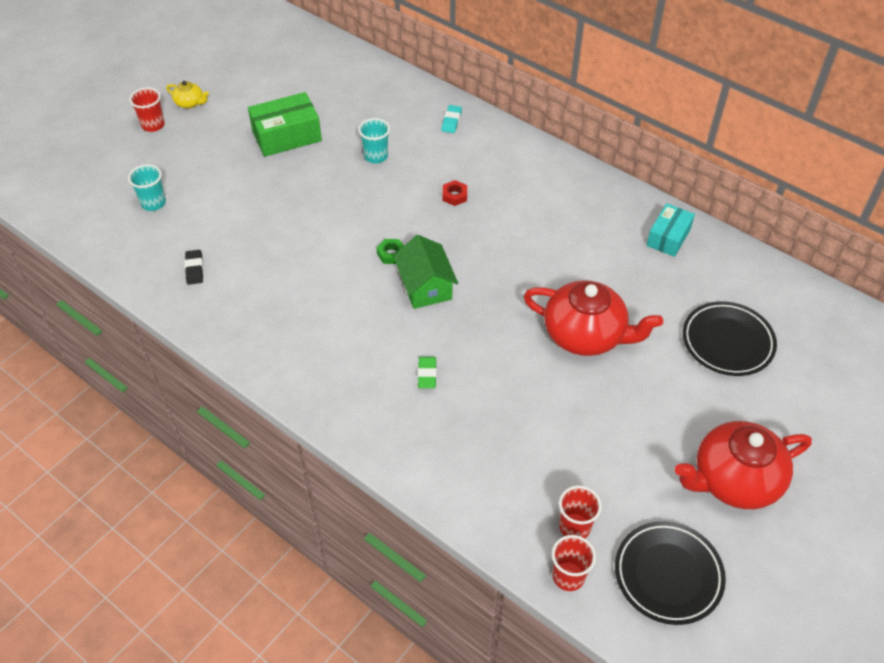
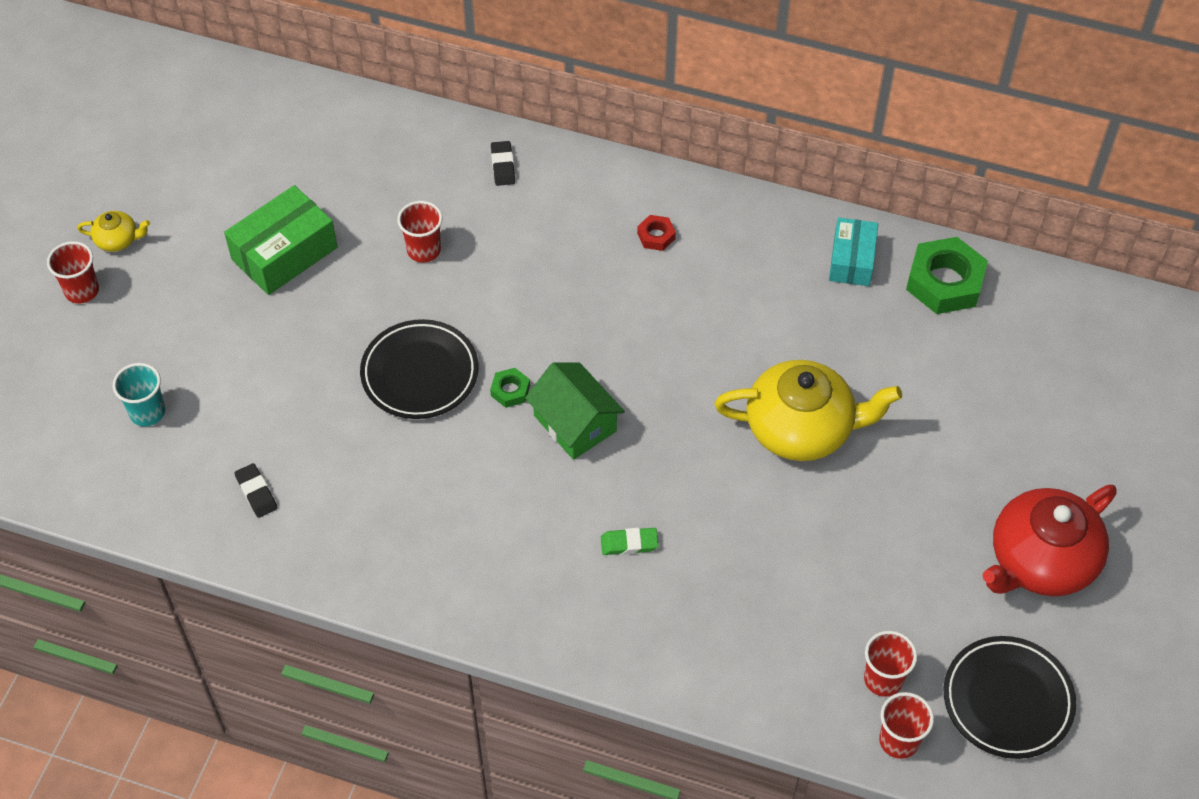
camera: 20 degrees left, 5 degrees up
turquoise cup [358,118,390,163] -> red cup [397,201,443,263]
green eraser [418,357,437,388] -> green eraser turned 75 degrees counterclockwise [601,528,659,555]
turquoise eraser [441,105,462,133] -> black eraser [491,141,515,186]
red nut [443,180,467,206] -> red nut moved to [637,215,676,251]
red teapot [523,280,663,356] -> yellow teapot [715,360,902,461]
black plate [683,301,777,376] -> black plate moved to [360,319,479,419]
none -> green nut [906,237,988,314]

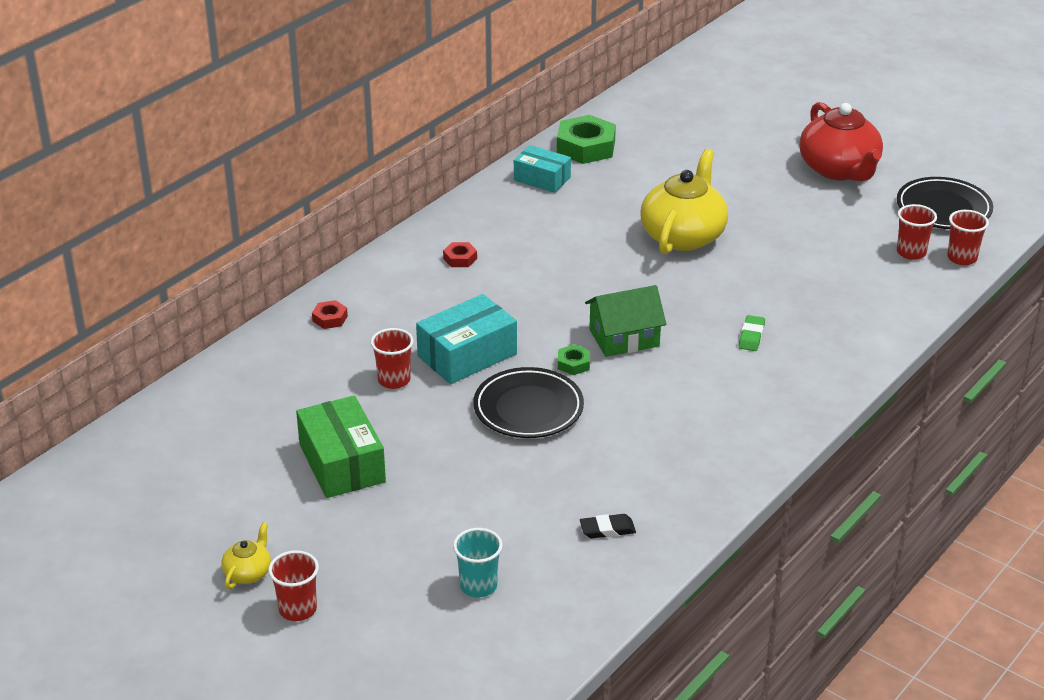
camera: 70 degrees left, 20 degrees down
black eraser [491,141,515,186] -> red nut [312,300,348,329]
none -> turquoise box [416,294,517,384]

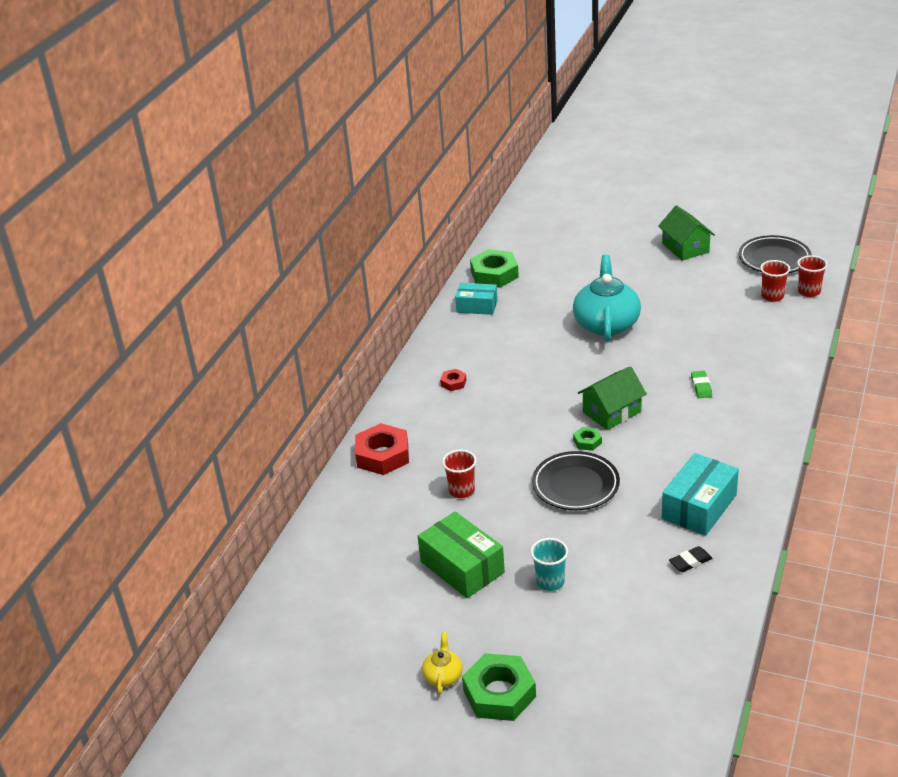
camera: 15 degrees left, 0 degrees up
red cup [268,550,319,621] -> green nut [462,653,536,721]
red nut [312,300,348,329] -> red nut [355,423,409,475], size x2.07
turquoise box [416,294,517,384] -> turquoise box moved to [662,453,739,536]
turquoise cup [453,528,503,597] -> turquoise cup moved to [531,538,568,591]
yellow teapot [641,149,728,254] -> turquoise teapot [573,255,641,341]
red teapot [799,102,883,181] -> green house [658,205,715,261]

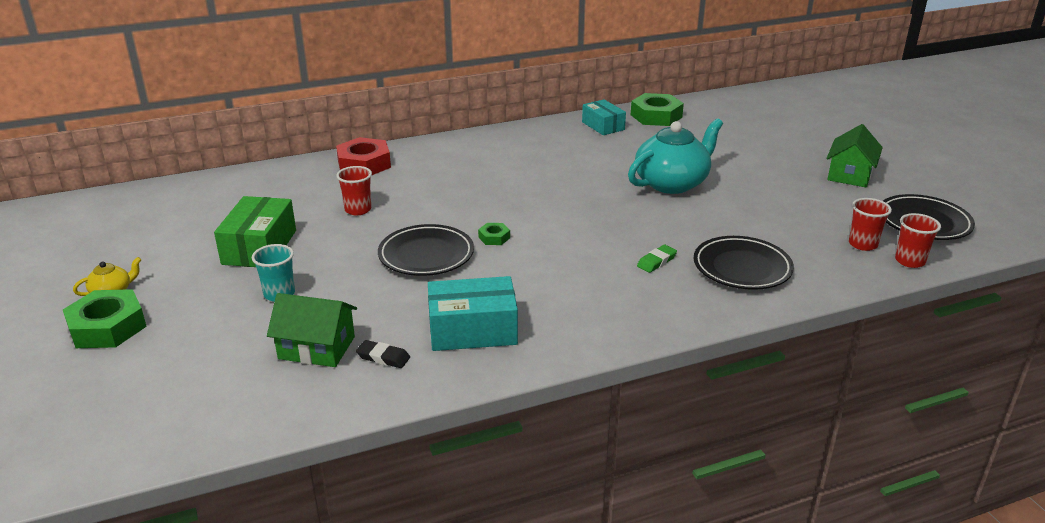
camera: 45 degrees right, 5 degrees down
red nut [440,369,466,391] -> none
green house [578,366,647,430] -> green house moved to [267,293,357,367]
none -> black plate [693,236,794,290]

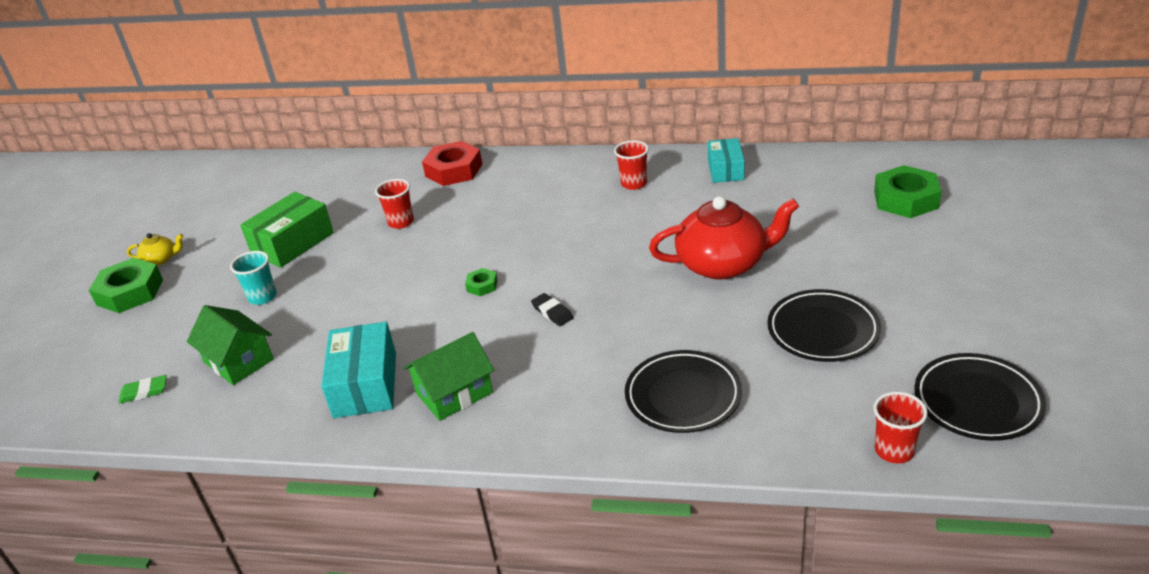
camera: 35 degrees right, 5 degrees up
black eraser [356,340,410,368] -> black eraser moved to [531,293,573,326]
black plate [378,224,474,276] -> black plate moved to [767,289,881,362]
turquoise box [428,276,518,351] -> turquoise box turned 60 degrees clockwise [321,322,396,418]
turquoise teapot [628,118,723,194] -> red teapot [649,196,799,280]
green nut [631,93,684,126] -> green nut moved to [874,165,942,218]
green eraser [637,245,677,273] -> green eraser moved to [119,375,167,404]
green house [826,124,883,187] -> green house moved to [404,332,494,421]
red cup [849,198,892,251] -> red cup moved to [614,140,649,190]

